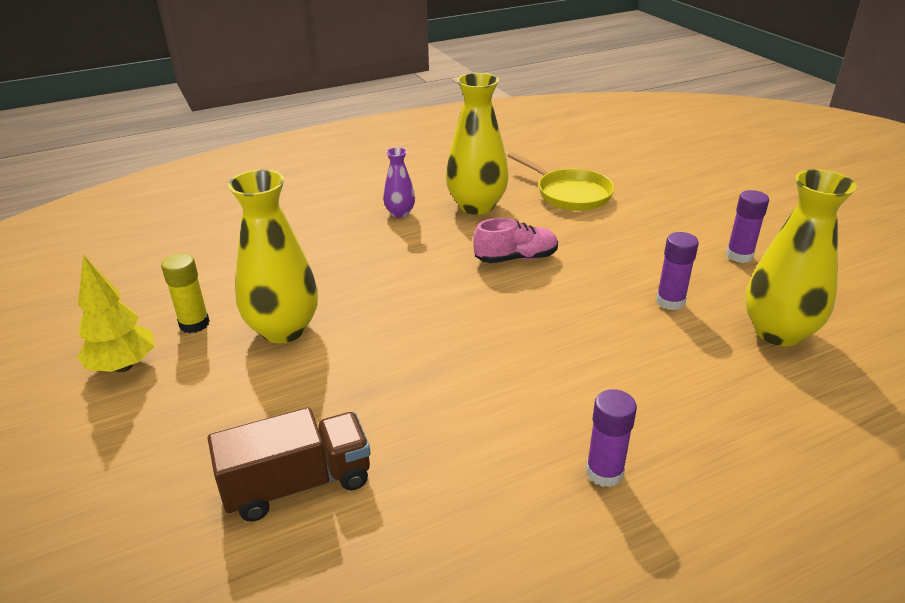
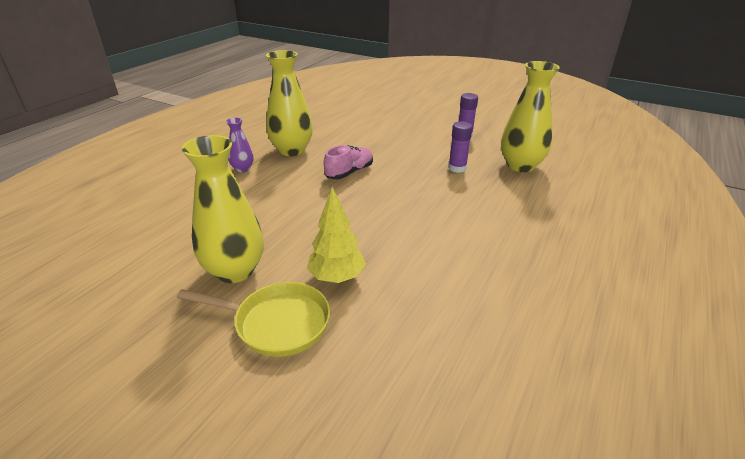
camera: 35 degrees left, 0 degrees up
yellow tree [77,255,154,372] -> yellow tree moved to [307,187,366,283]
yellow glue stick [161,253,210,333] -> none
brown truck [208,407,371,522] -> none
yellow pan [508,152,614,211] -> yellow pan moved to [177,282,330,357]
purple glue stick [586,389,637,487] -> none

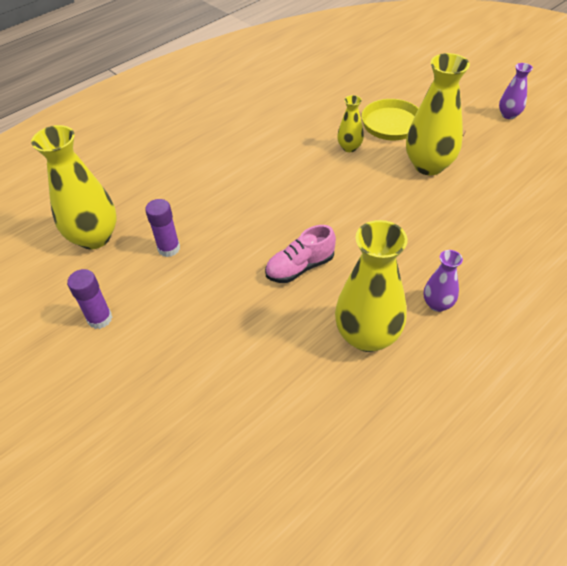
camera: 160 degrees left, 15 degrees up
yellow tree [307,187,366,283] -> yellow vase [337,95,364,152]
none -> purple vase [499,63,533,119]

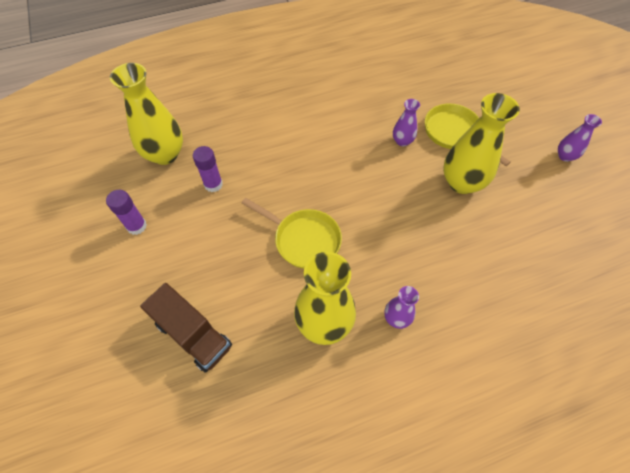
camera: 20 degrees right, 10 degrees up
pink shoe [265,225,336,283] -> yellow pan [242,198,342,269]
yellow vase [337,95,364,152] -> purple vase [393,99,420,146]
none -> brown truck [140,283,232,373]

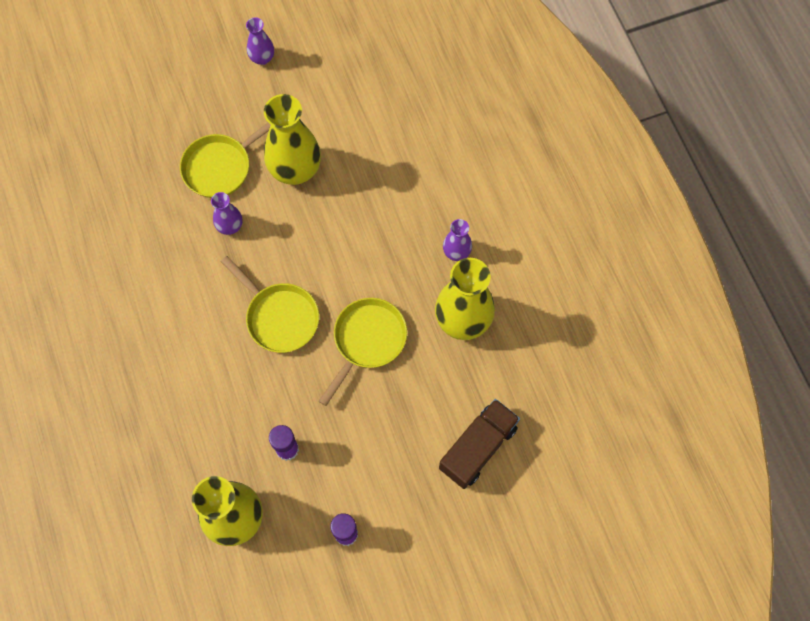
camera: 90 degrees left, 10 degrees up
none -> yellow pan [221,256,319,353]

